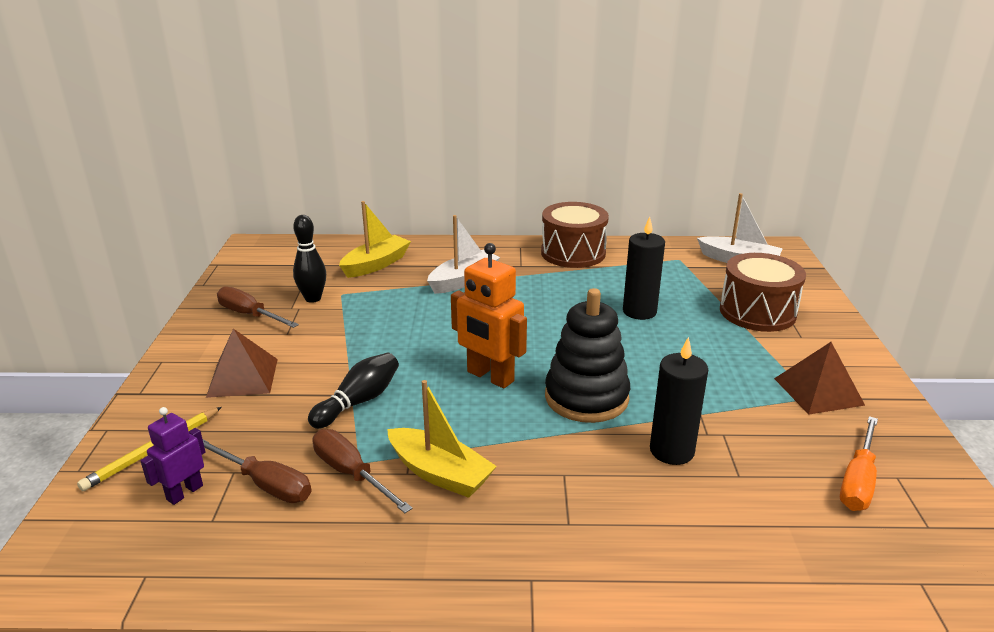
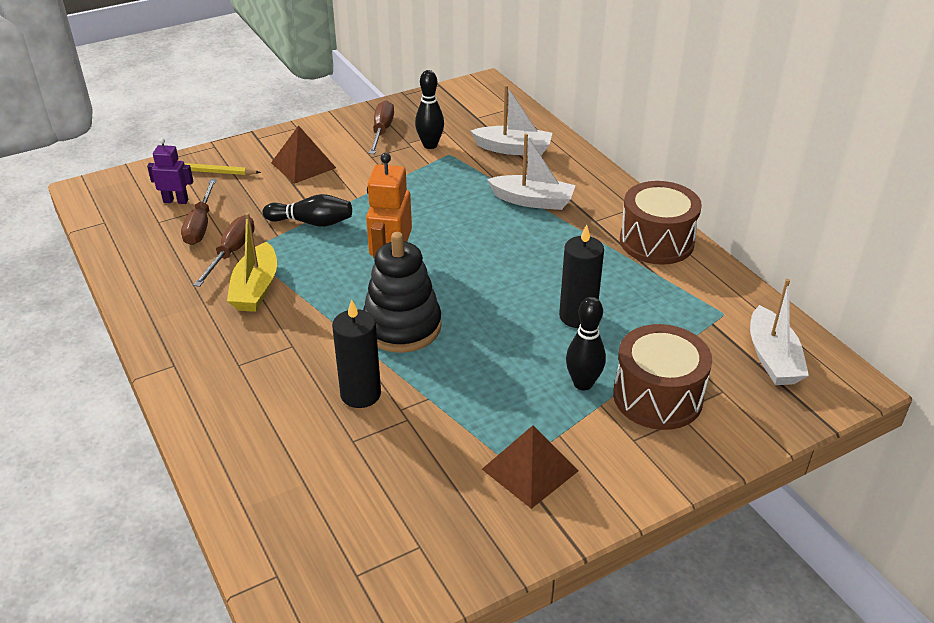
camera: 60 degrees right, 10 degrees up
yellow boat [339,201,411,278] -> white boat [470,85,552,155]
orange screwdriver [840,416,878,511] -> none
none -> black bowling pin [566,297,606,390]

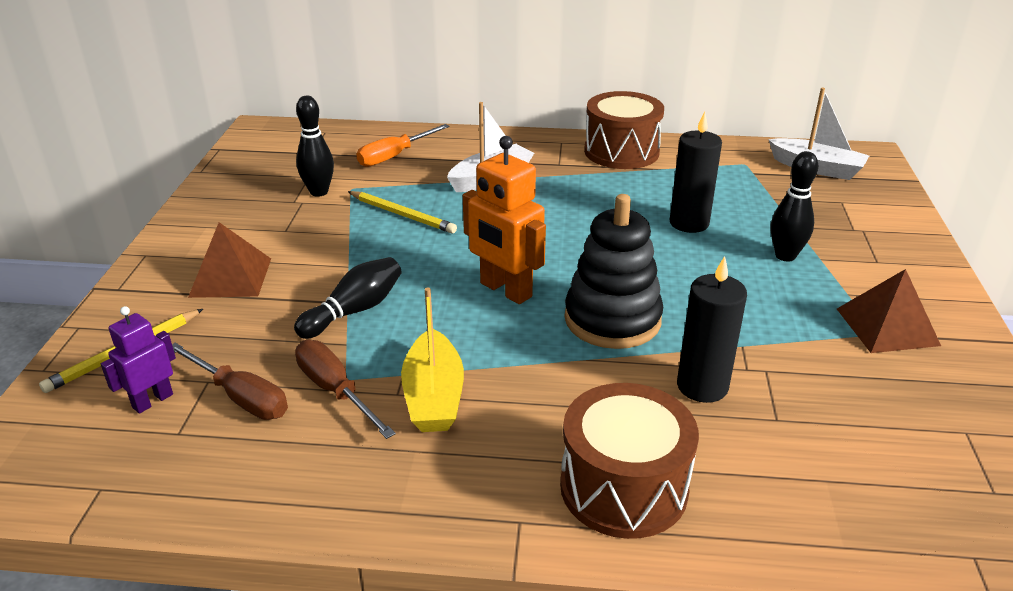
camera: 55 degrees left, 5 degrees down
yellow boat [227,213,277,312] -> yellow boat turned 45 degrees clockwise [401,287,464,432]
brown screwdriver [369,100,394,154] -> none
white boat [470,85,552,155] -> orange screwdriver [356,124,449,167]
brown drum [613,324,712,430] -> brown drum moved to [560,383,699,539]
none -> yellow pencil [348,191,457,234]

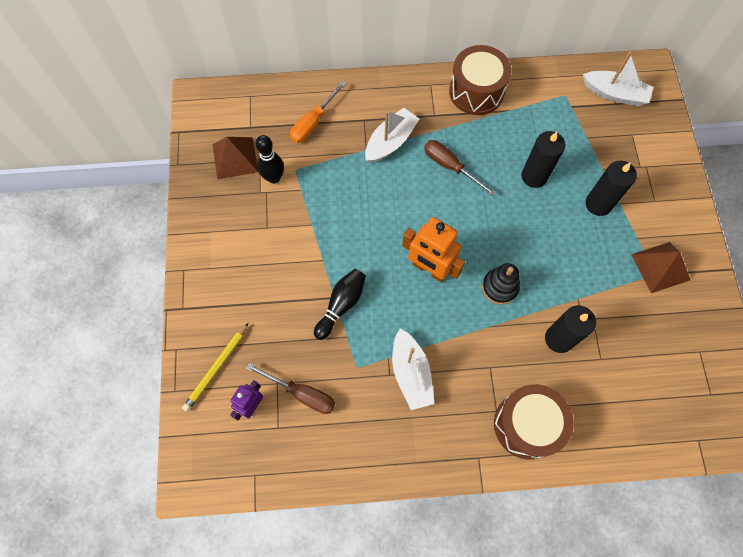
camera: 10 degrees left, 35 degrees up
brown pyramid [188,222,271,298] -> brown pyramid moved to [212,137,258,180]
brown screwdriver [295,340,396,439] -> brown screwdriver moved to [424,140,496,196]
yellow pencil [348,191,457,234] -> none
yellow boat [401,287,464,432] -> white boat [392,329,435,410]
black stacking toy [564,194,663,349] -> black stacking toy [482,263,520,304], size x0.62
black bowling pin [771,151,818,261] -> black candle [585,161,637,216]

